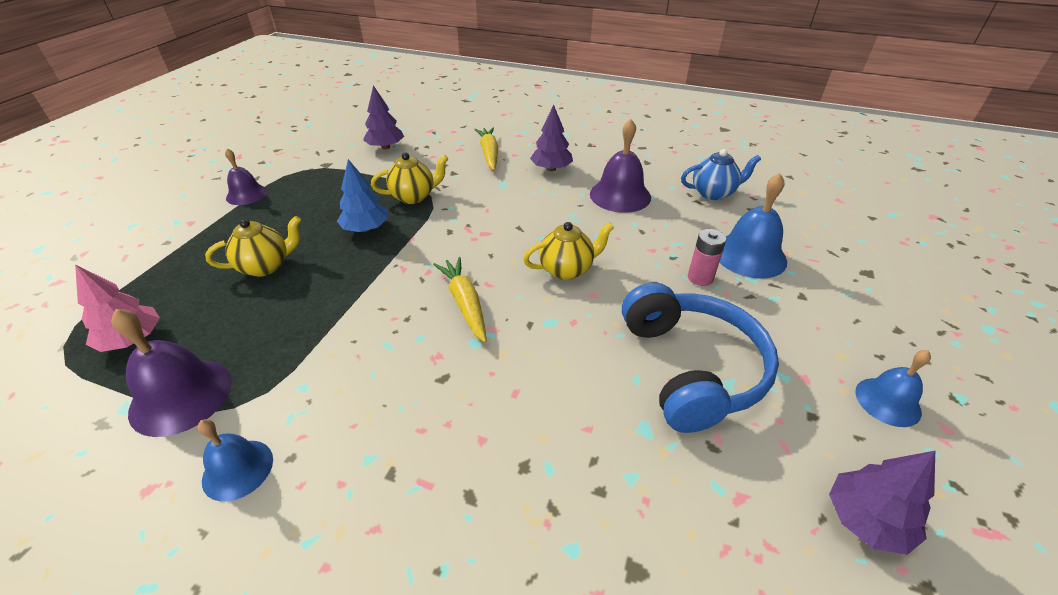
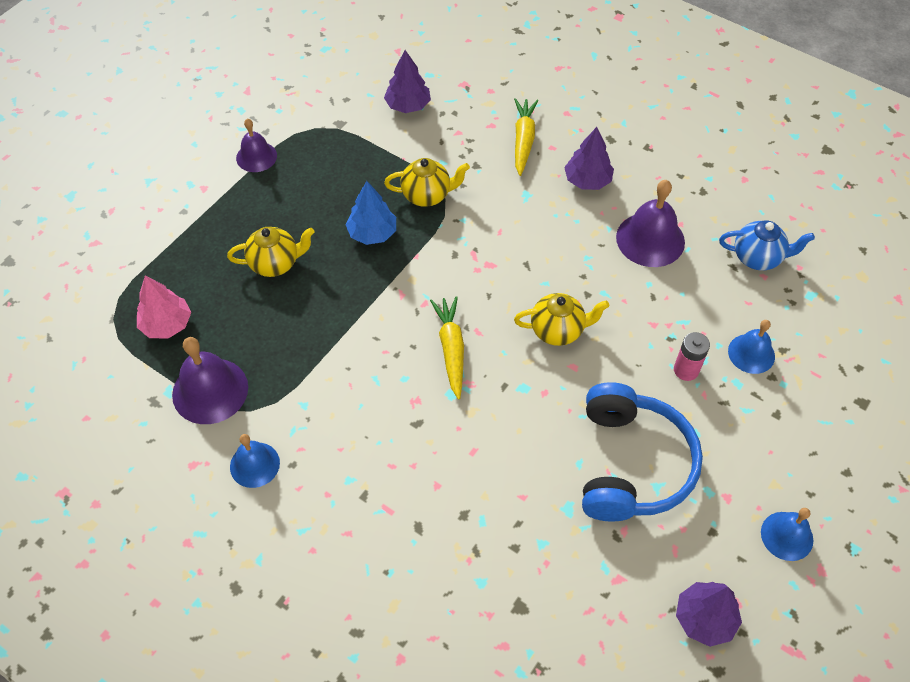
camera: 15 degrees right, 15 degrees up
blue bell [719,173,787,279] -> blue bell [728,320,775,374], size x0.63

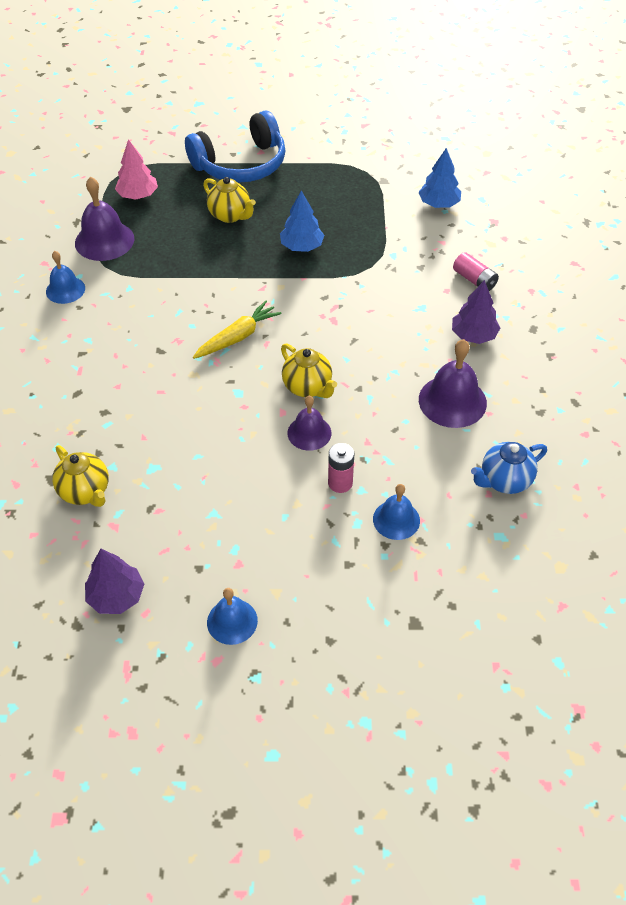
camera: 55 degrees right, 5 degrees down
purple bell [236,118,277,172] -> purple bell moved to [288,396,331,451]
purple tree [384,50,431,113] -> blue tree [418,148,461,208]
yellow teapot [384,158,470,207] -> yellow teapot moved to [52,445,109,507]
yellow carrot [514,98,538,176] -> pink battery [453,252,499,291]
blue headphones [582,382,703,522] -> blue headphones moved to [185,110,285,183]
blue teapot [719,220,815,270] -> blue teapot turned 90 degrees clockwise [471,442,547,494]

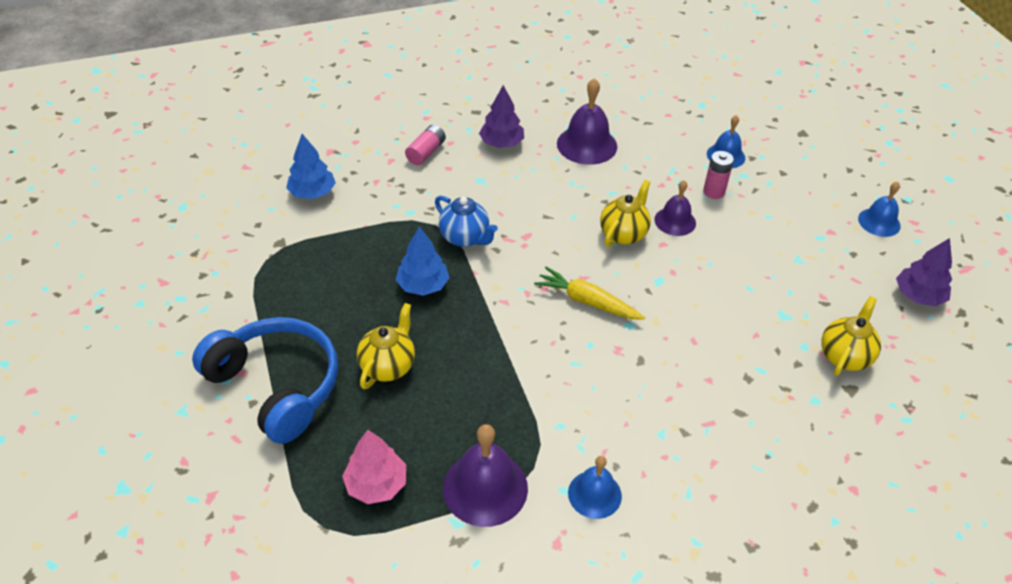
camera: 110 degrees left, 5 degrees down
blue teapot [471,442,547,494] -> blue teapot moved to [435,196,498,247]

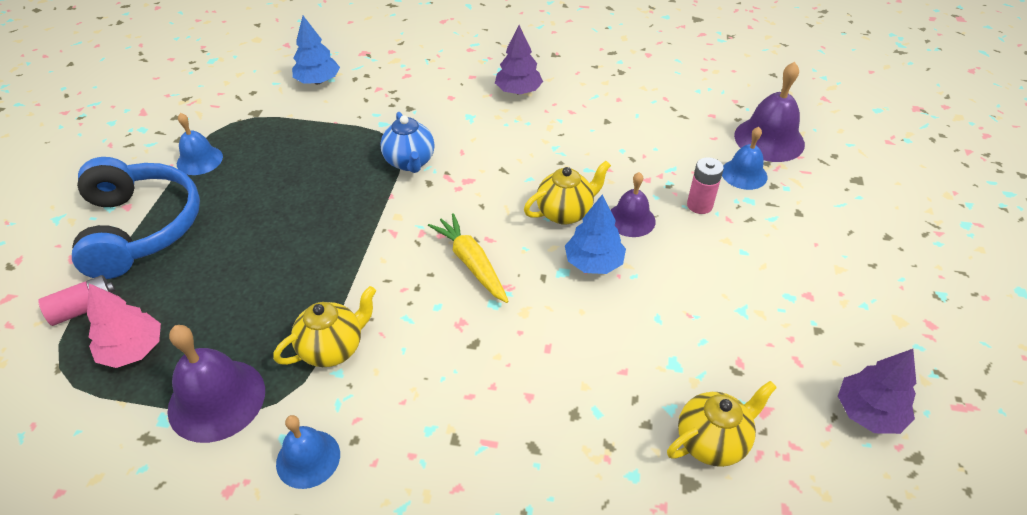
camera: 30 degrees right, 0 degrees up
yellow teapot [357,303,415,389] -> yellow teapot moved to [273,286,376,367]
blue tree [396,226,450,296] -> blue tree moved to [565,195,626,274]
pink battery [405,125,446,165] -> pink battery moved to [38,275,115,326]
purple bell [557,78,617,165] -> purple bell moved to [734,62,805,162]
blue bell [858,181,901,237] -> blue bell moved to [177,113,223,175]

